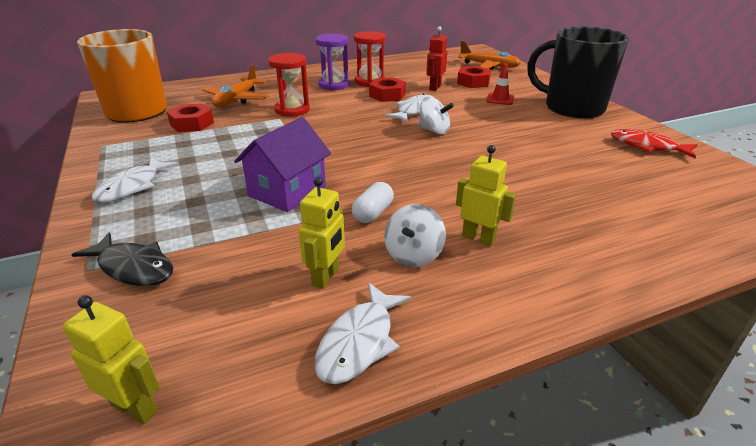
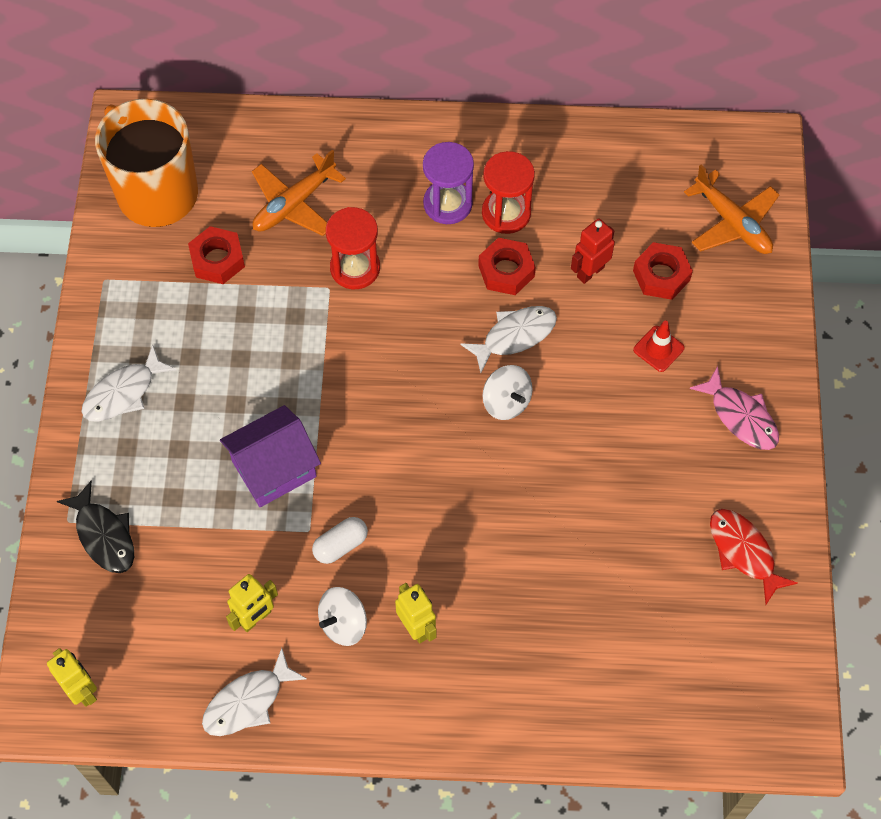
camera: 25 degrees right, 30 degrees up
black mug [527,27,629,118] -> pink fish [689,366,779,450]

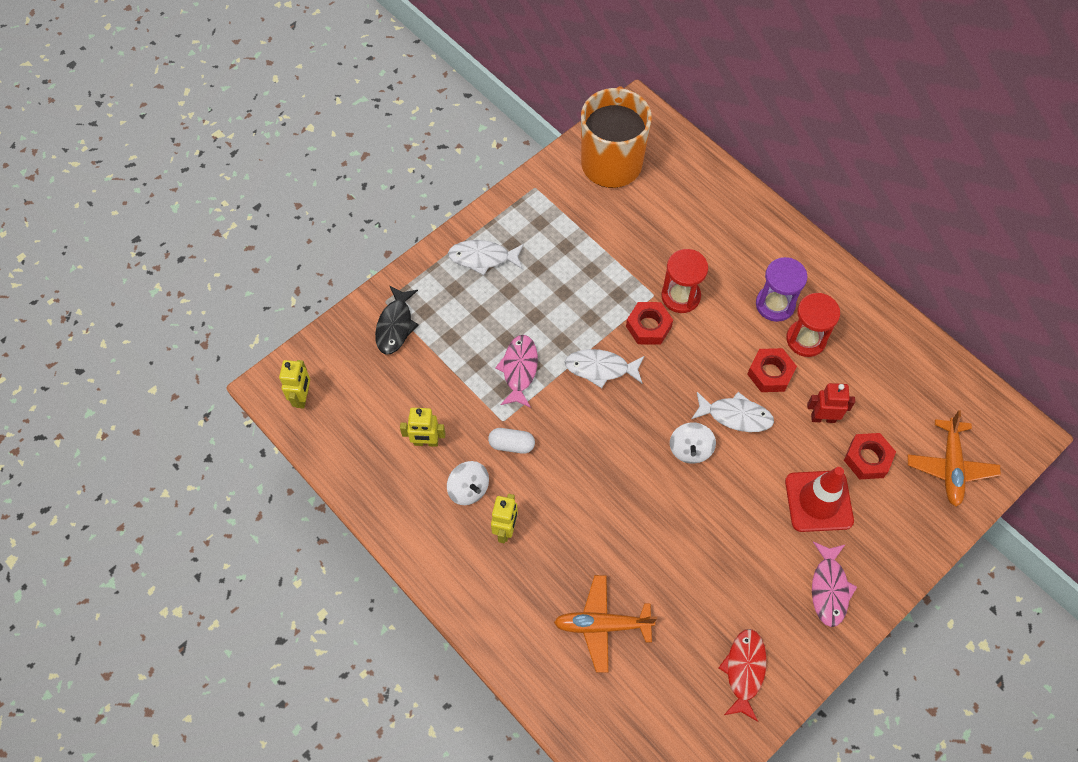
camera: 45 degrees right, 0 degrees up
red nut [188,226,245,284] -> red nut moved to [626,302,673,345]
white fish [202,648,307,736] -> white fish moved to [565,349,644,388]
purple house [220,405,321,507] -> pink fish [495,335,538,408]
orange plane [252,150,346,236] -> orange plane moved to [554,575,657,672]
white spinning top [318,587,367,646] -> white spinning top turned 135 degrees counterclockwise [447,461,489,505]
red traffic cone [633,320,684,372] -> red traffic cone [785,467,854,532], size x1.86

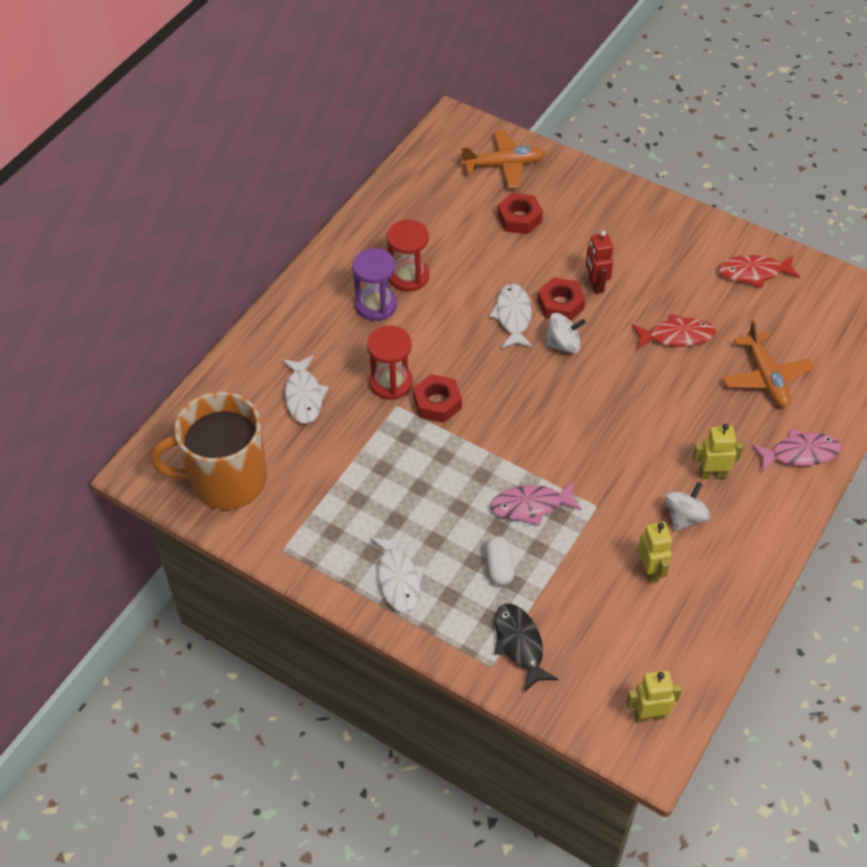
camera: 105 degrees left, 10 degrees down
black fish [375,285,419,355] -> black fish turned 105 degrees counterclockwise [495,604,558,692]
white capsule [488,428,535,454] -> white capsule moved to [485,536,515,586]
white fish [565,349,644,388] -> white fish moved to [282,355,329,424]
red nut [747,348,797,392] -> red nut moved to [537,277,586,321]
red traffic cone [785,467,854,532] -> none
red robot [807,383,855,423] -> red robot moved to [586,231,613,294]
pink fish [812,541,857,627] -> pink fish moved to [752,429,842,472]
none -> red fish [632,314,716,350]

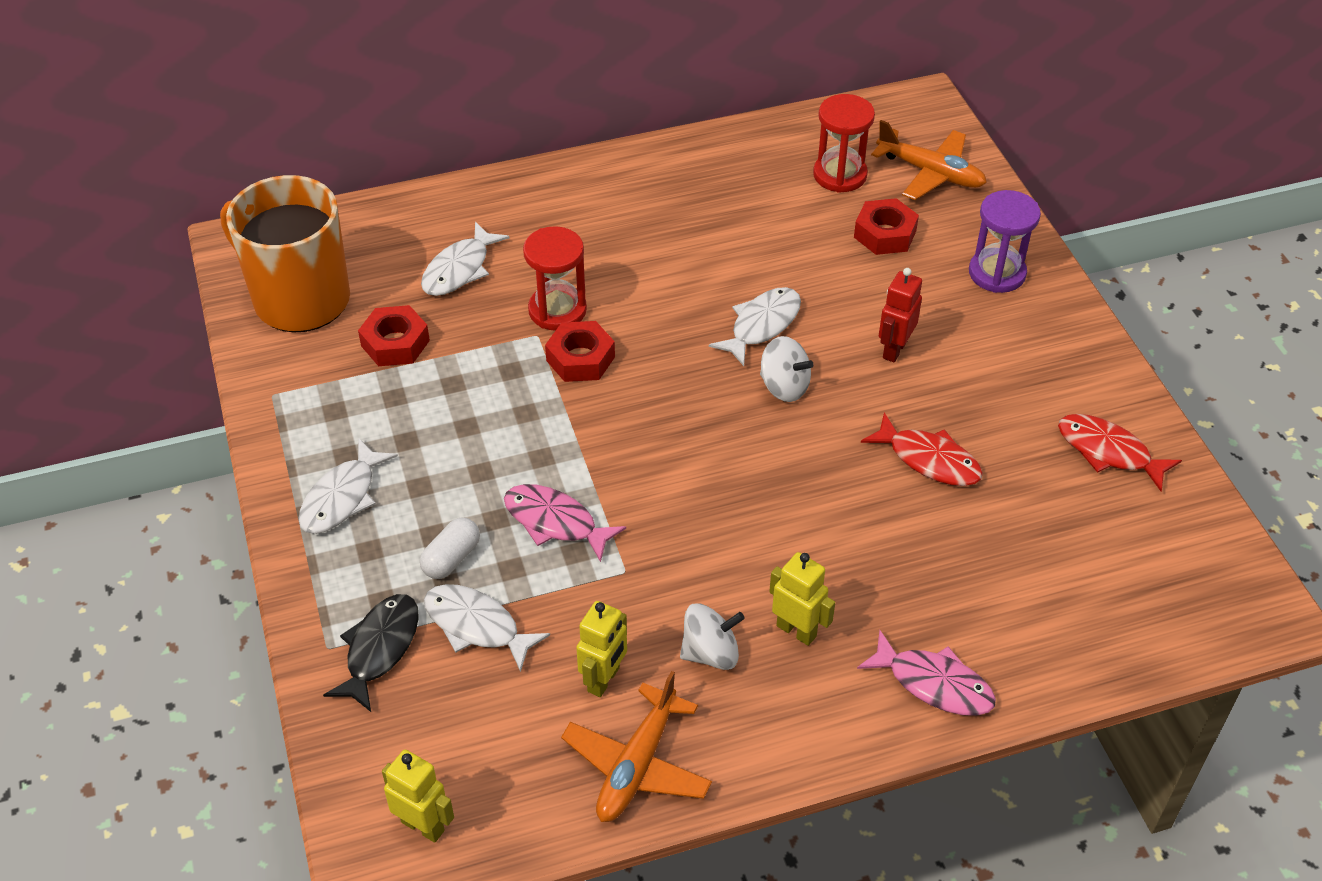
camera: 40 degrees right, 5 degrees down
purple hourglass [352,248,397,321] -> purple hourglass moved to [969,190,1041,293]
red hourglass [387,220,429,292] -> red hourglass moved to [813,94,875,193]
red nut [537,277,586,321] -> red nut moved to [358,305,430,366]
orange plane [723,320,814,407] -> orange plane moved to [561,671,712,822]
none -> white fish [424,584,550,672]

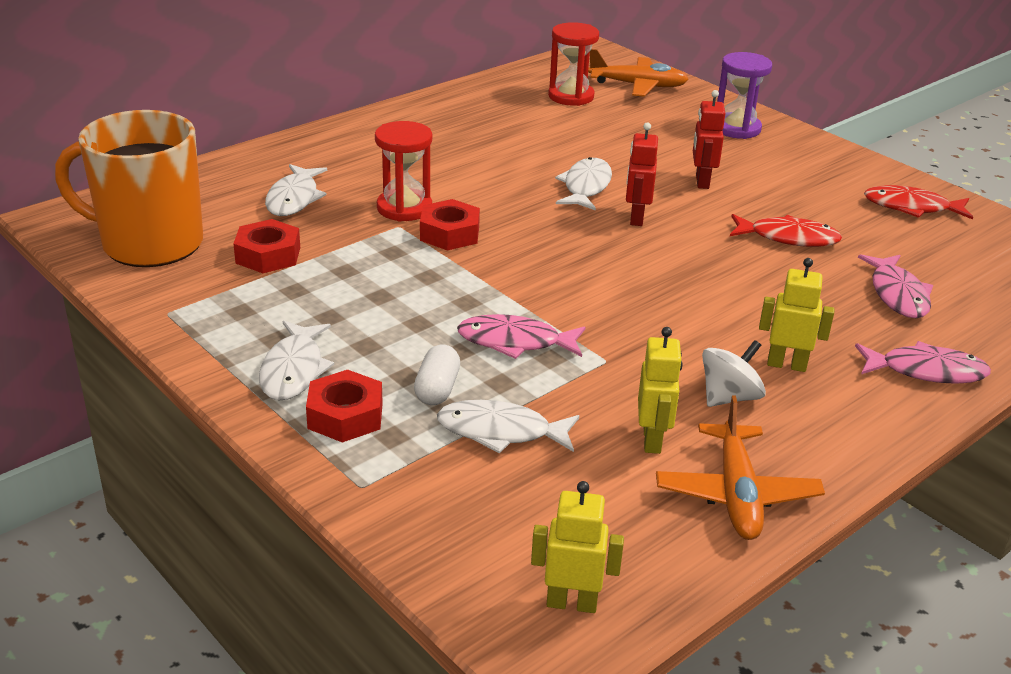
camera: 25 degrees left, 15 degrees down
black fish [323,594,419,712] -> none
white spinning top [760,336,814,402] -> red robot [626,122,658,226]
red nut [854,198,919,255] -> red nut moved to [306,370,383,443]
none -> pink fish [858,254,933,318]

